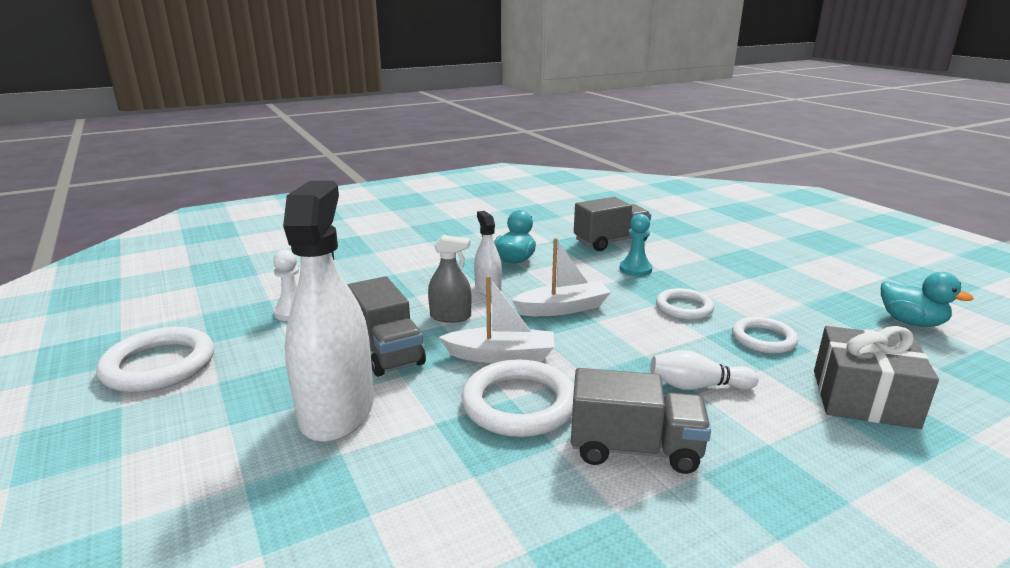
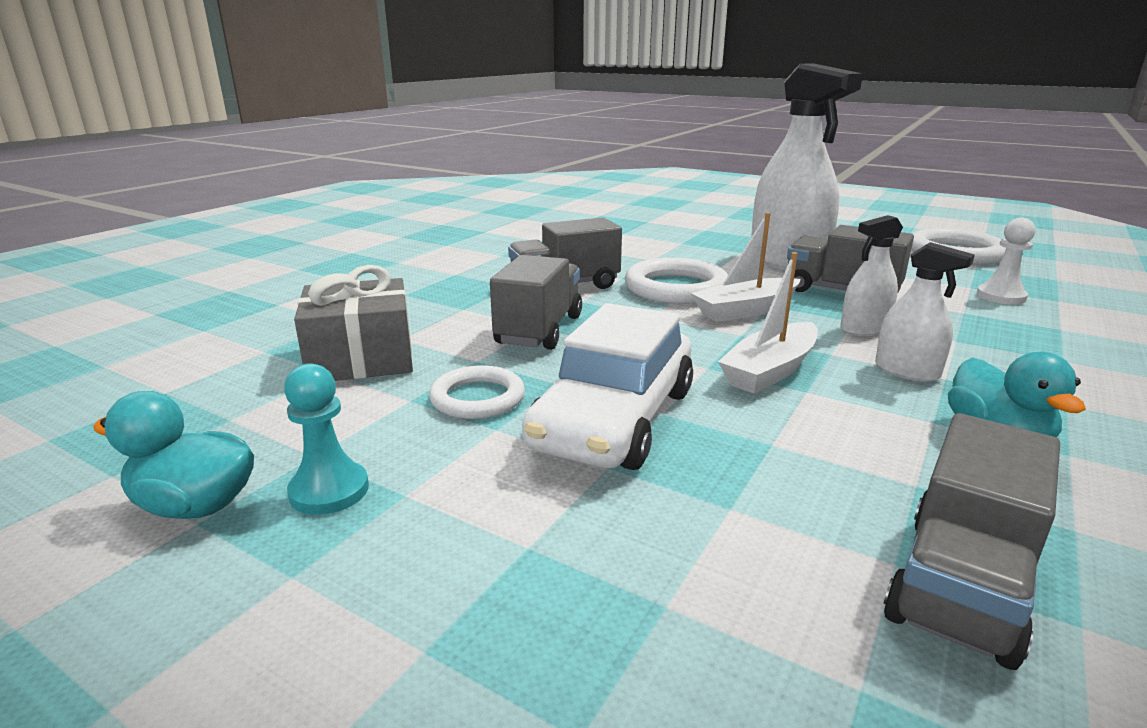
camera: 150 degrees right, 0 degrees up
grey spray bottle [428,235,471,323] -> white spray bottle [840,215,903,336]
turquoise pawn [620,214,652,276] -> turquoise pawn moved to [284,363,369,515]
white bowling pin [650,350,759,390] -> grey truck [490,255,582,350]
white ring [656,288,714,320] -> white car [522,303,693,470]

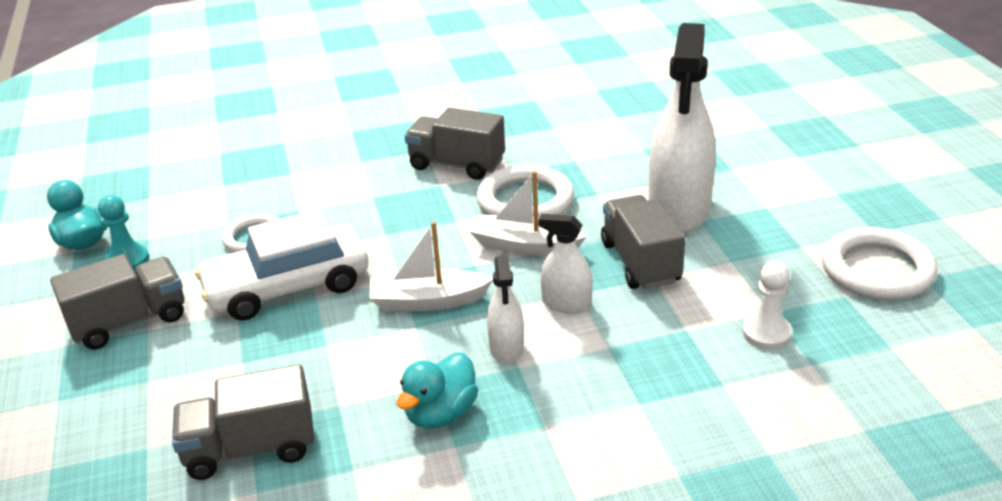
camera: 45 degrees right, 10 degrees up
grey gift [294,265,413,381] -> none
grey truck [490,255,582,350] -> grey truck moved to [50,254,184,349]

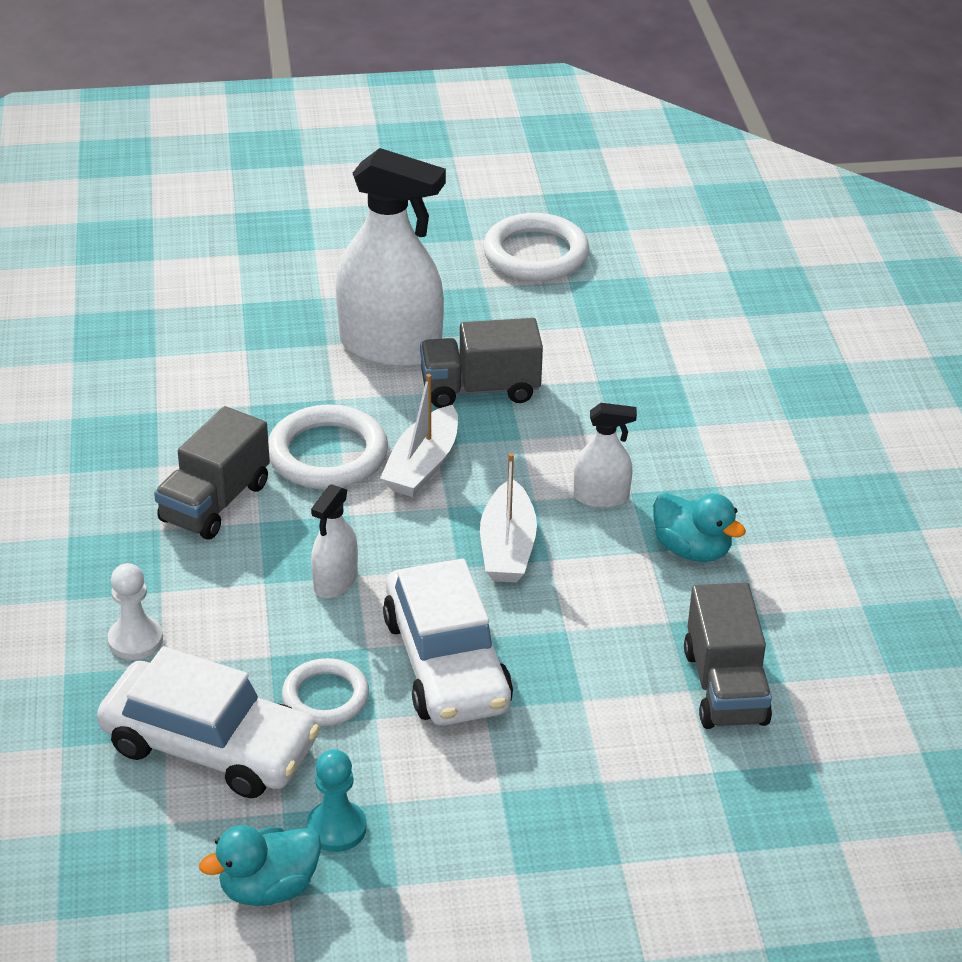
camera: 85 degrees left, 5 degrees up
grey truck [50,254,184,349] -> none
white spray bottle [538,214,593,313] -> white spray bottle moved to [311,484,358,598]
white pawn [743,261,792,349] -> white pawn moved to [107,563,163,660]
none -> white car [97,646,320,798]

